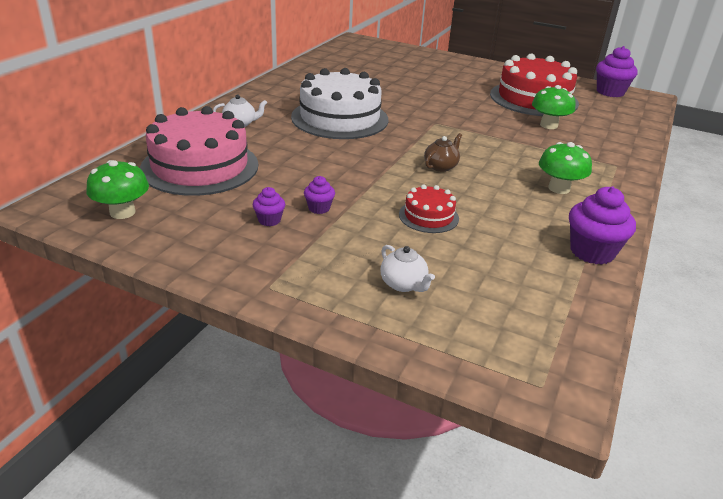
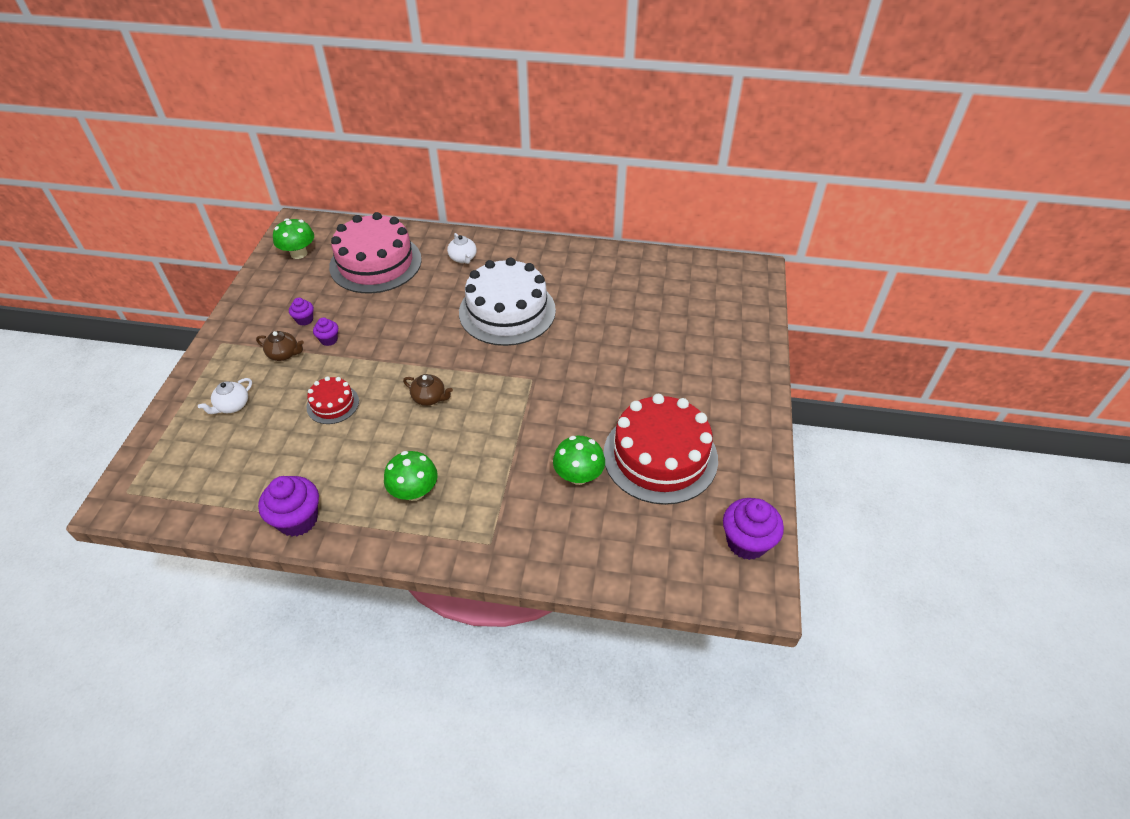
camera: 75 degrees right, 15 degrees up
none -> brown teapot [256,331,304,361]

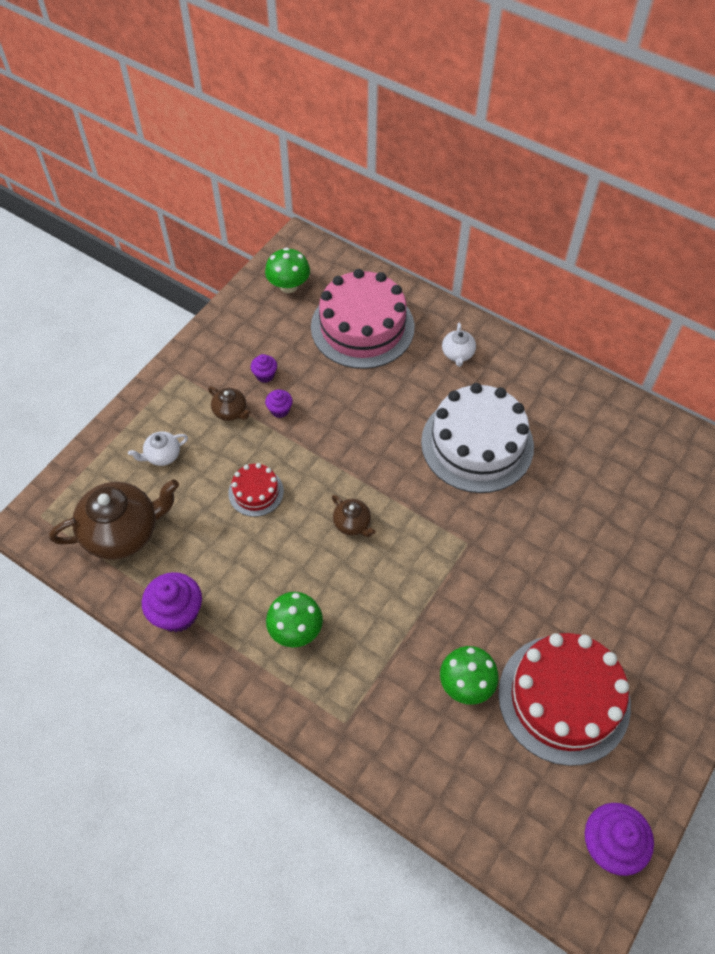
camera: 25 degrees right, 10 degrees up
none -> brown teapot [49,479,179,560]

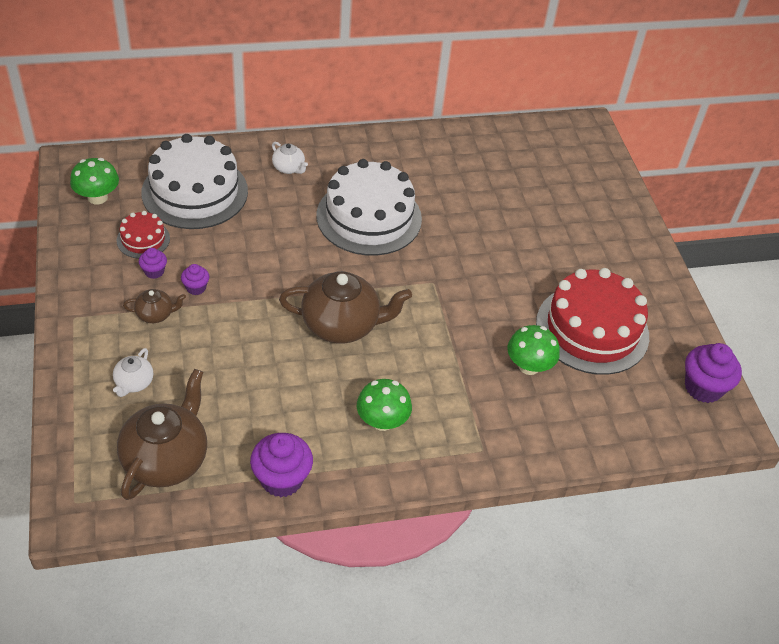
camera: 50 degrees left, 10 degrees down
red cake [228,463,284,517] -> red cake moved to [117,211,170,259]
pink cake [311,269,415,369] -> white cake [141,134,248,229]
brown teapot [332,495,376,537] -> brown teapot [279,271,412,343], size x2.09

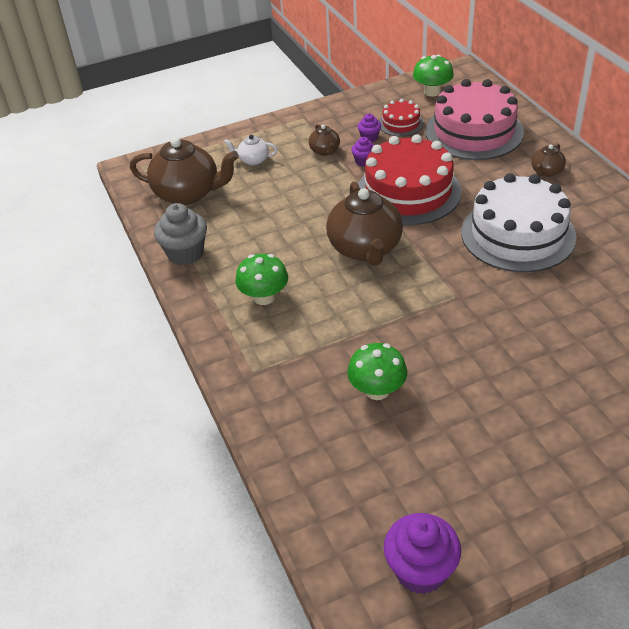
camera: 85 degrees right, 5 degrees down
white cake [141,134,248,229] -> pink cake [425,79,524,160]
purple cupcake [250,433,313,497] -> grey cupcake [154,203,207,265]
white teapot [272,142,308,174] -> brown teapot [531,144,566,177]
red cake [536,268,649,375] -> red cake moved to [358,134,461,225]

